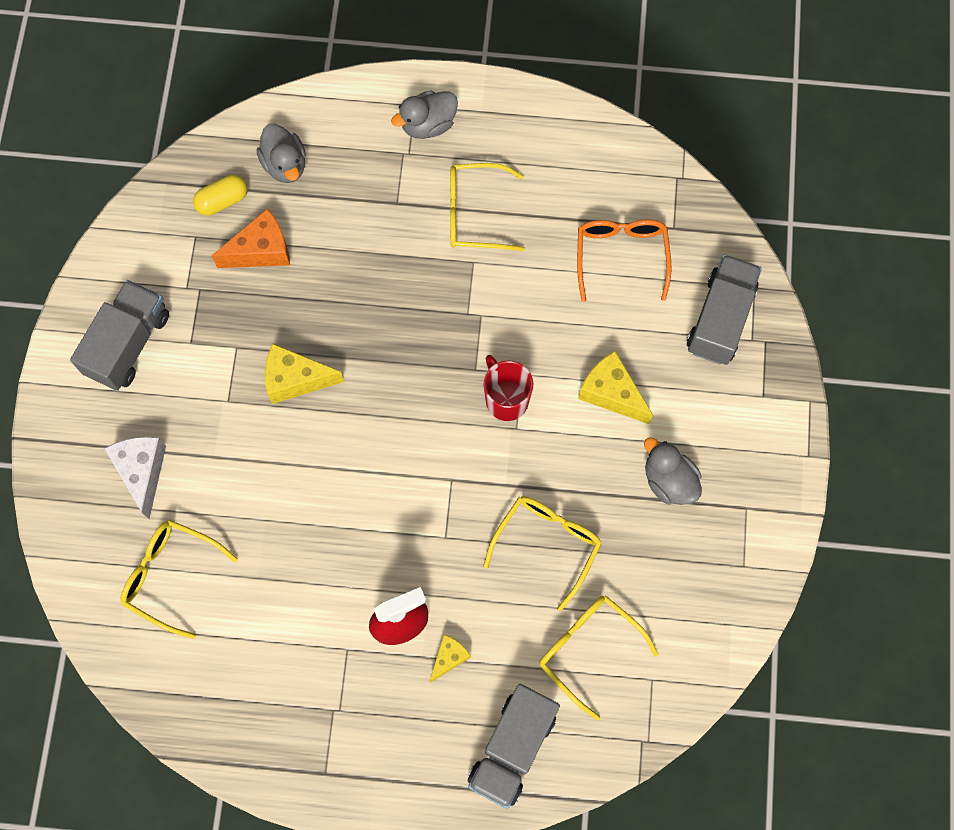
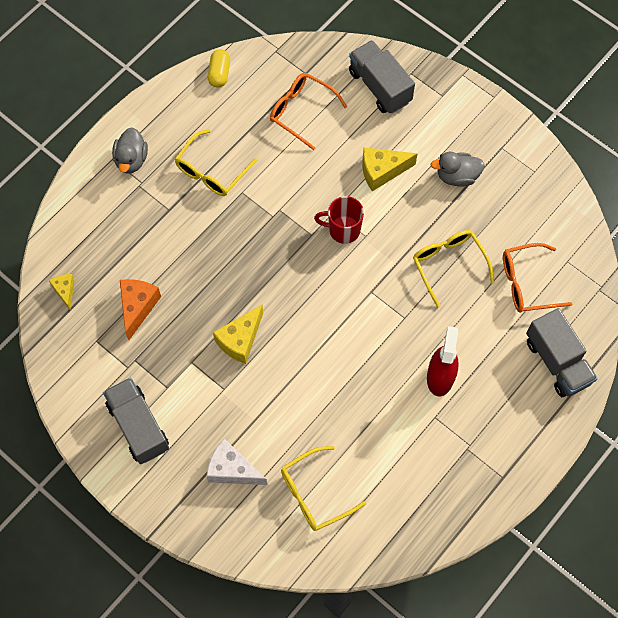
camera: 55 degrees left, 5 degrees down
yellow capsule [193,175,247,216] -> yellow capsule moved to [208,49,230,88]
grey duck [256,124,306,183] -> none
yellow cheese [430,635,471,683] -> yellow cheese moved to [49,274,75,310]
yellow glasses [539,595,658,720] -> orange glasses [503,243,572,313]

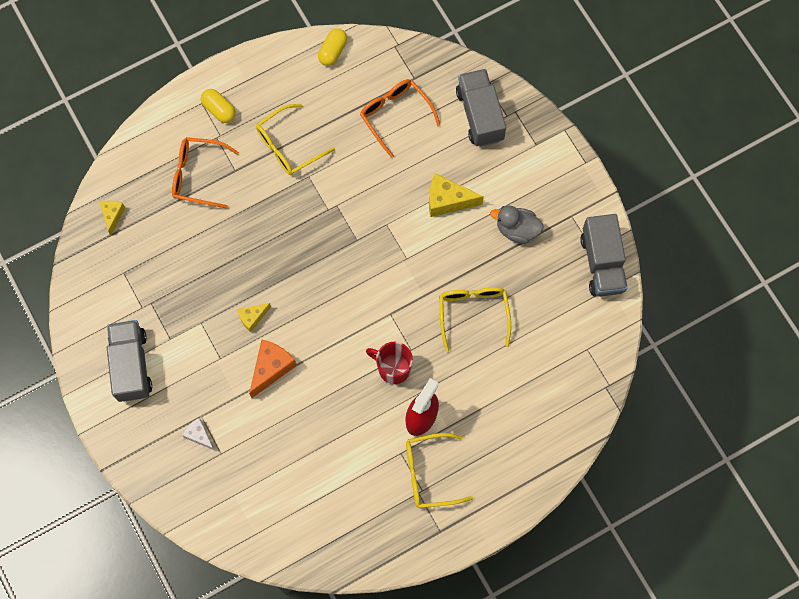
camera: 20 degrees right, 5 degrees up
grey duck [112,127,148,174] -> yellow capsule [201,89,236,123]
orange cheese [120,279,161,340] -> orange cheese moved to [249,340,297,398]
white cheese [206,439,267,485] -> white cheese [182,418,214,450], size x0.60
yellow cheese [213,305,263,364] -> yellow cheese [237,303,271,332], size x0.60
yellow glasses [281,446,366,531] -> yellow glasses moved to [406,433,473,508]
red mug [314,196,364,244] -> red mug moved to [366,342,413,384]
orange glasses [503,243,572,313] -> orange glasses moved to [172,137,239,209]
grey truck [526,308,598,397] -> grey truck moved to [580,214,628,297]

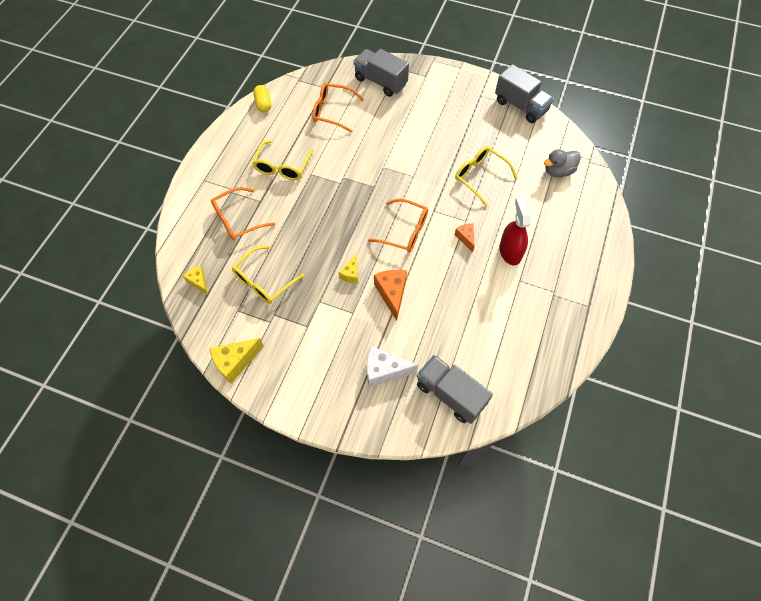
camera: 40 degrees left, 10 degrees down
grey truck [107,320,152,402] -> grey truck moved to [417,355,493,424]
white cheese [182,418,214,450] -> white cheese [367,346,418,387], size x1.66
yellow capsule [201,89,236,123] -> none
red mug [366,342,413,384] -> orange cheese [454,223,474,252]
yellow glasses [406,433,473,508] -> yellow glasses moved to [232,246,304,304]
yellow cheese [429,173,484,217] -> yellow cheese moved to [210,338,264,383]
grey duck [490,206,544,244] -> grey duck moved to [544,149,581,177]
none -> orange glasses [368,199,428,252]

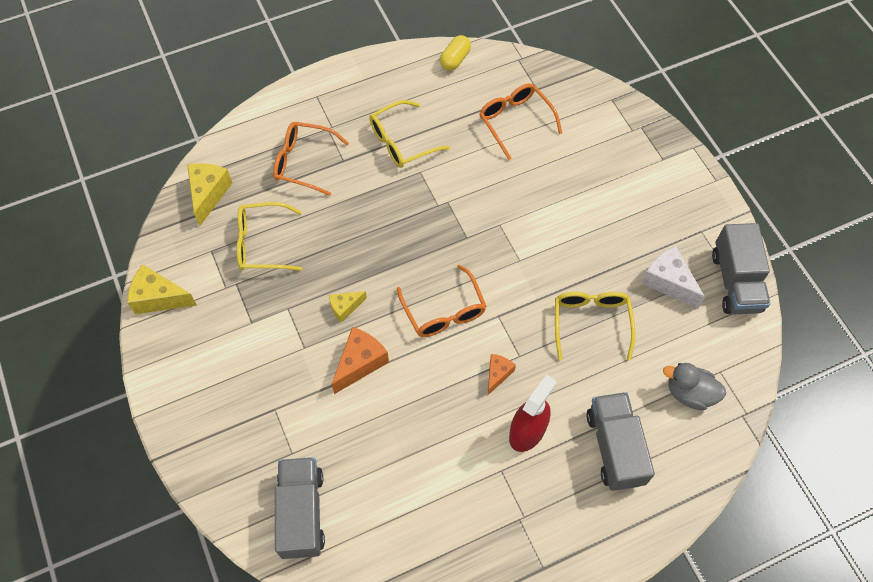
camera: 45 degrees right, 0 degrees up
yellow cheese [183,266,208,295] -> yellow cheese [187,163,232,226], size x1.66
grey truck [353,49,409,97] -> grey truck moved to [586,392,655,491]
white cheese [367,346,418,387] -> white cheese moved to [641,246,705,308]

